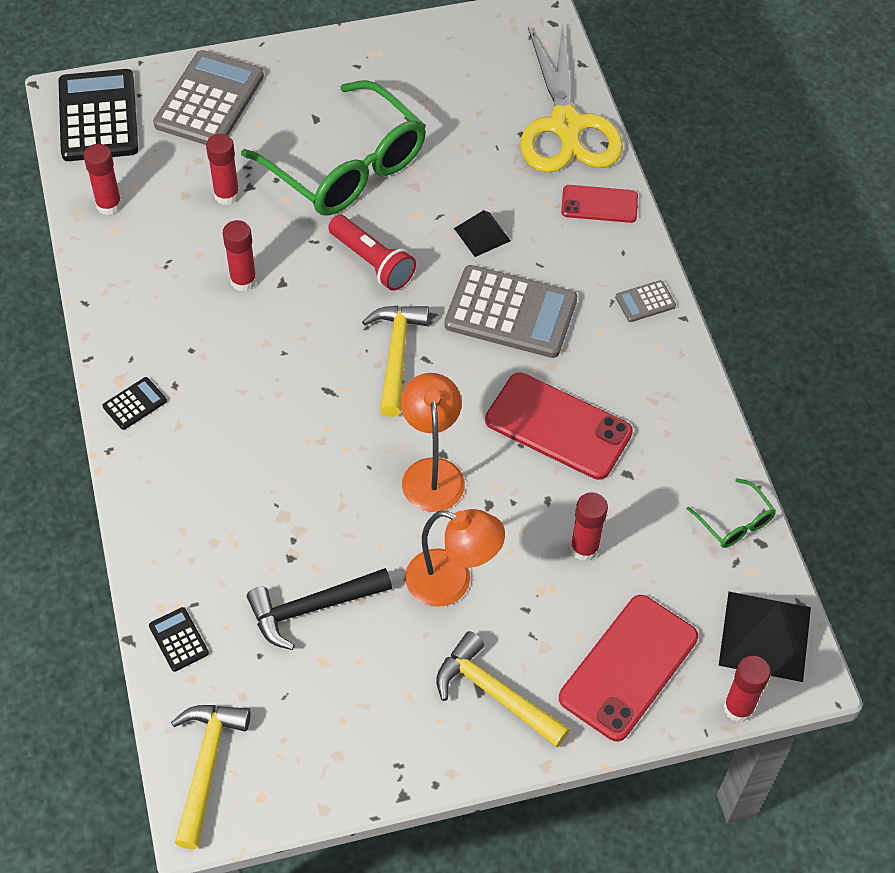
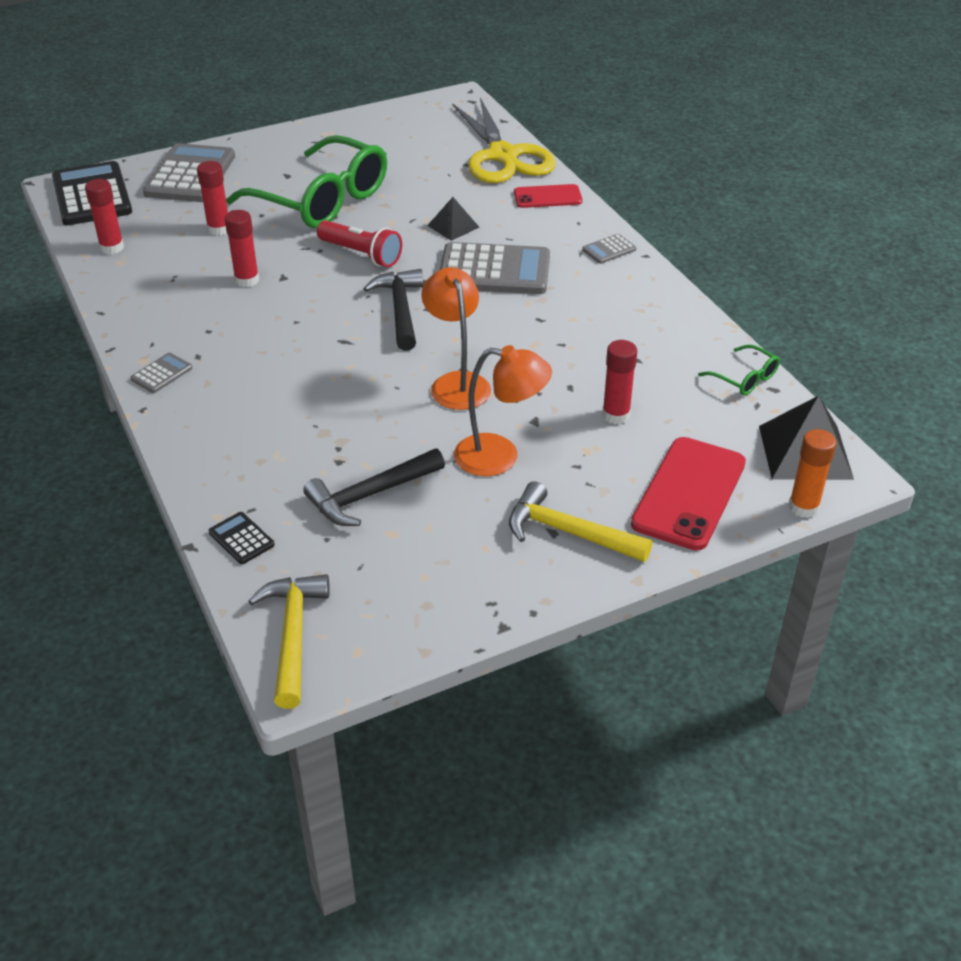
camera: 10 degrees left, 15 degrees down
black calculator [103,377,167,430] -> grey calculator [130,353,192,393]
yellow hammer [362,306,429,417] -> black hammer [363,269,423,351]
red phone [485,373,633,480] -> none
red glue stick [724,656,771,722] -> orange glue stick [789,429,837,518]

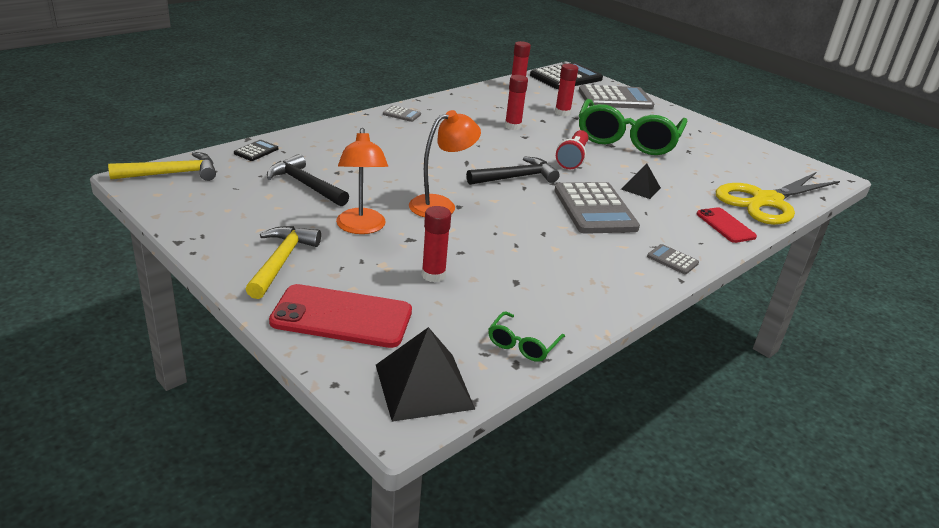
camera: 70 degrees right, 10 degrees down
orange glue stick [789,429,837,518] -> none

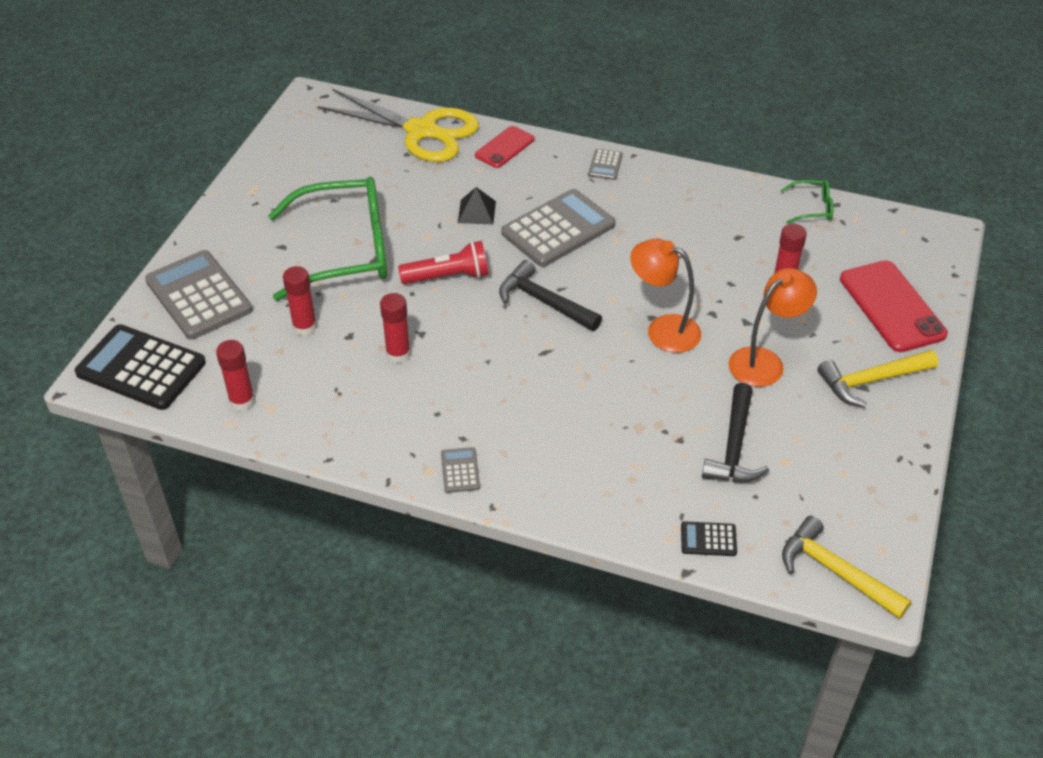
camera: 115 degrees left, 15 degrees up
black pyramid [376,327,475,422] -> none

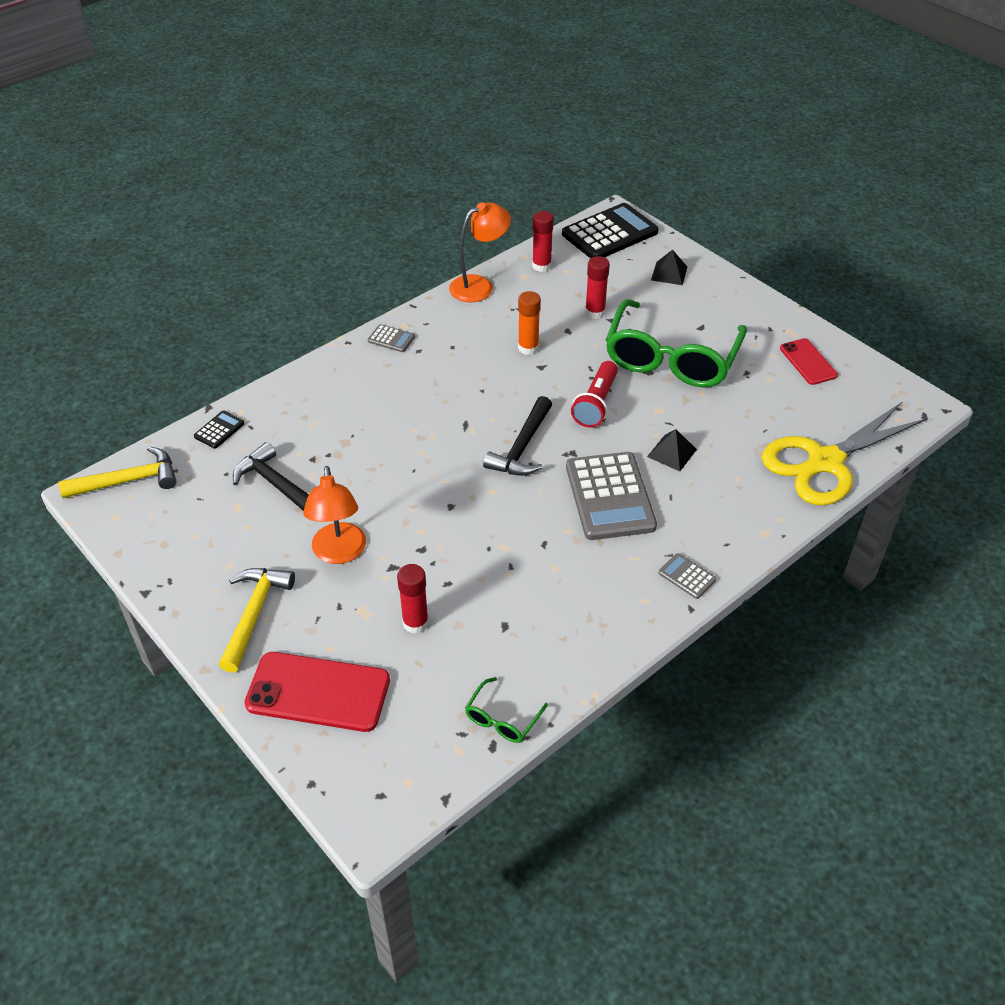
camera: 120 degrees right, 0 degrees up
grey calculator [145,250,253,339] -> black pyramid [651,250,687,285]
red glue stick [380,293,411,363] -> orange glue stick [518,291,541,355]
red phone [475,126,535,168] -> red phone moved to [780,338,838,385]
black hammer [499,260,602,331] -> black hammer turned 135 degrees clockwise [483,396,552,476]
orange lamp [630,239,701,353] -> orange lamp moved to [449,202,511,302]

